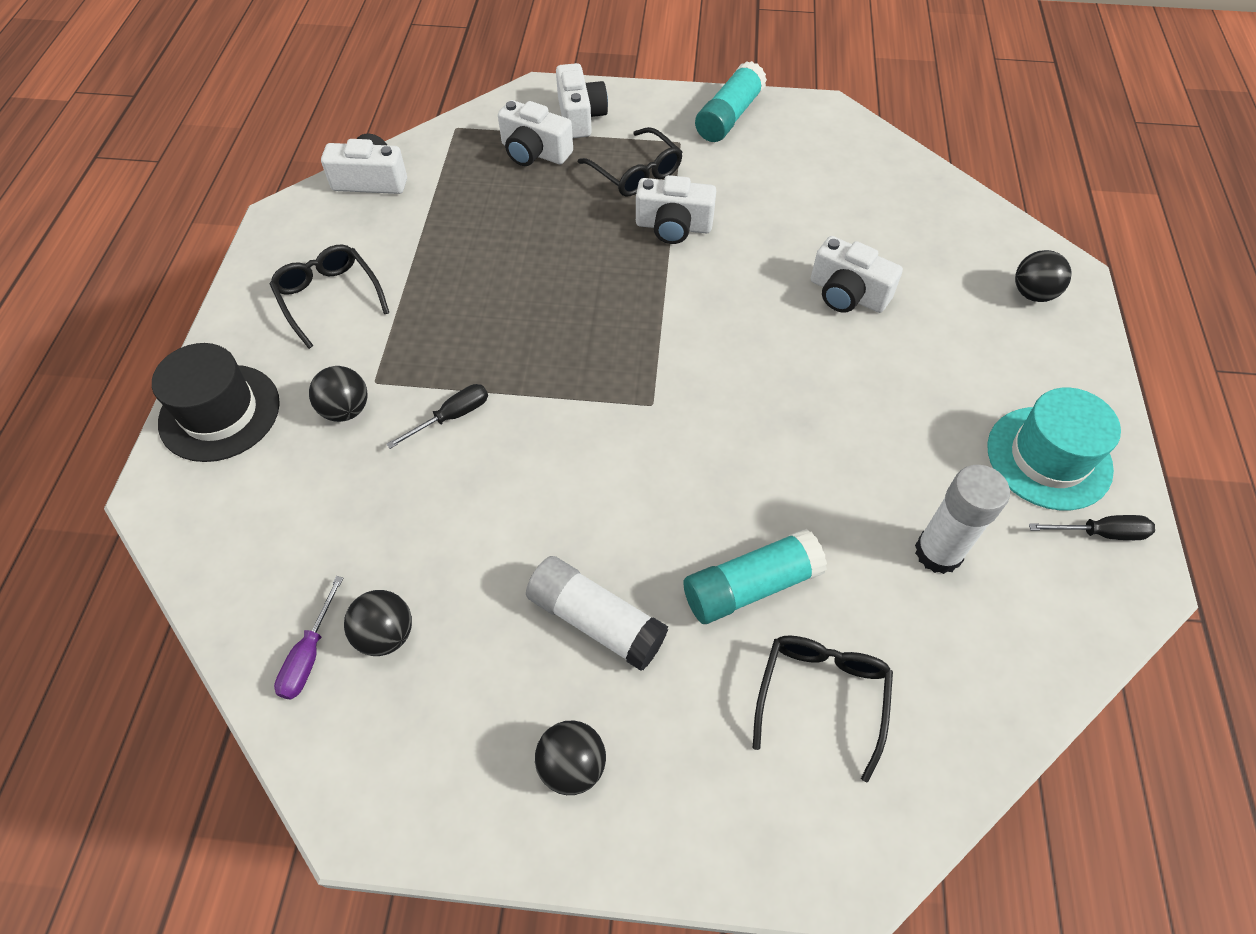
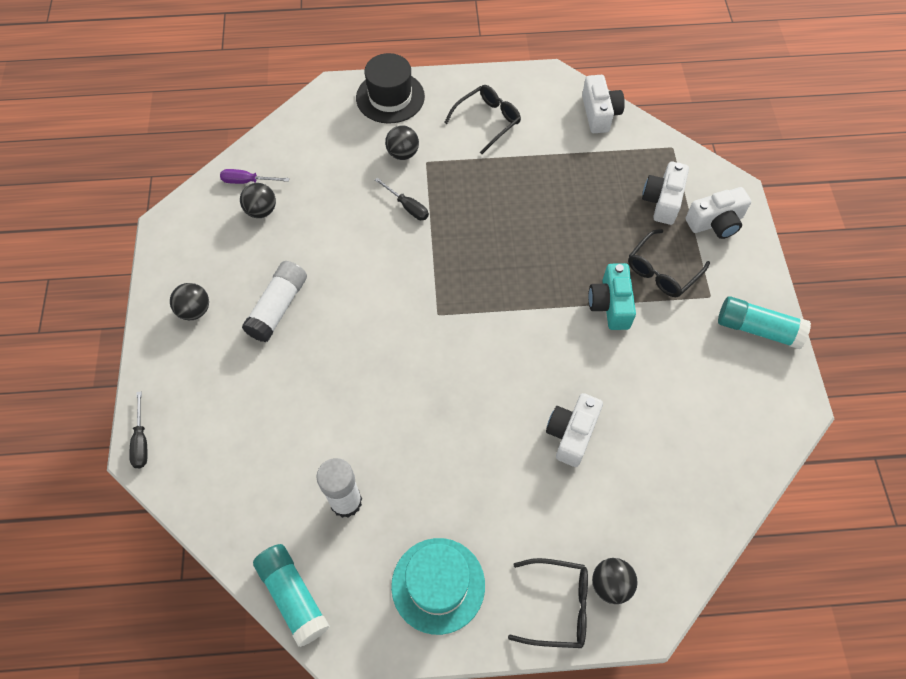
camera: 80 degrees right, 5 degrees up
white camera [636,175,716,244] -> turquoise camera [589,263,636,330]
turquoise glue stick [683,529,827,624] -> turquoise glue stick moved to [253,544,330,647]
black glasses [753,636,893,782] -> black glasses moved to [508,558,588,648]
black screwdriver [1029,515,1155,540] -> black screwdriver moved to [129,391,148,468]

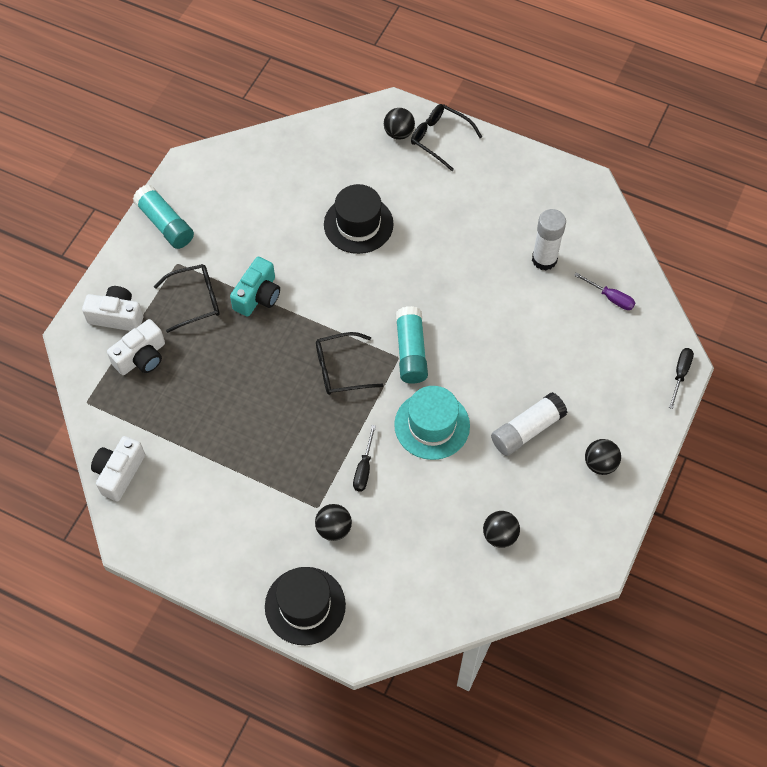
camera: 150 degrees left, 0 degrees up
purple screwdriver [220,169,289,184] -> purple screwdriver moved to [574,272,635,310]
turquoise glue stick [253,544,330,647] -> turquoise glue stick moved to [396,306,428,384]
black screwdriver [375,178,429,220] -> black screwdriver turned 150 degrees counterclockwise [353,425,376,492]
turquoise hat [391,538,485,635] -> turquoise hat moved to [394,386,470,460]
black glasses [444,85,521,154] -> black glasses moved to [316,332,383,395]
white camera [546,393,603,467] -> black hat [324,184,394,254]

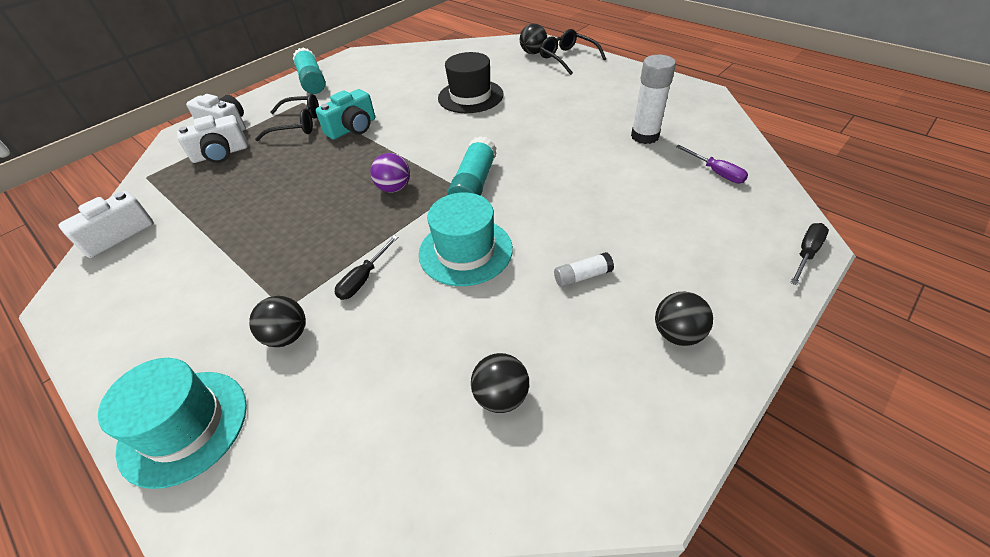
camera: 20 degrees right, 15 degrees down
black hat [265,567,346,645] -> turquoise hat [98,358,247,489]
black glasses [316,332,383,395] -> purple ball [370,153,410,193]
white glue stick [491,392,568,456] -> white glue stick [554,252,614,287], size x0.55

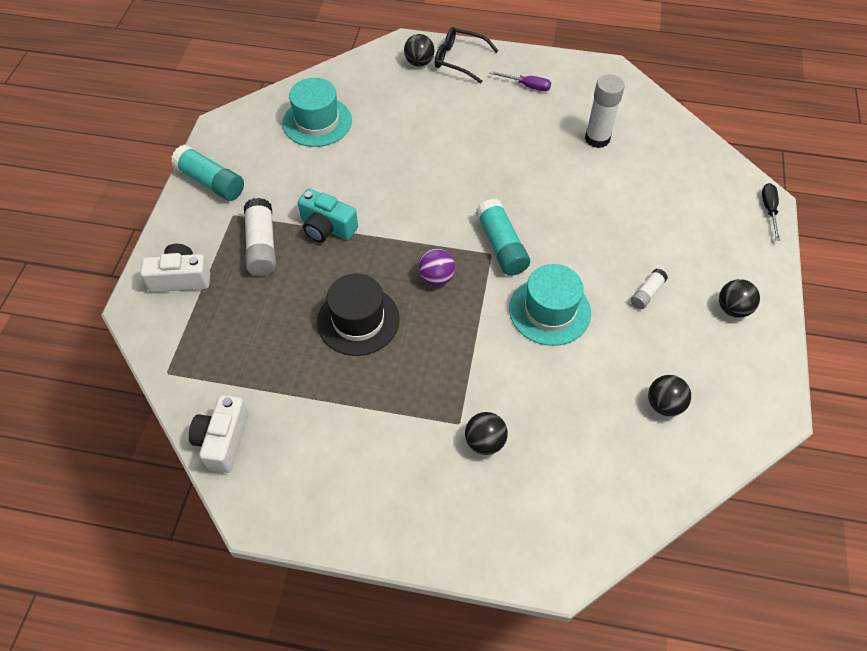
camera: 35 degrees left, 10 degrees up
turquoise hat [98,358,247,489] -> turquoise hat moved to [282,78,352,147]
white camera [177,115,248,163] -> none
black glasses [255,94,319,141] -> white glue stick [244,198,276,276]
turquoise camera [316,89,375,140] -> turquoise camera turned 105 degrees clockwise [298,189,358,242]
black screwdriver [335,235,398,300] -> none
black hat [438,52,503,113] -> black hat moved to [317,274,400,356]
purple screwdriver [676,145,748,183] -> purple screwdriver moved to [489,71,551,91]

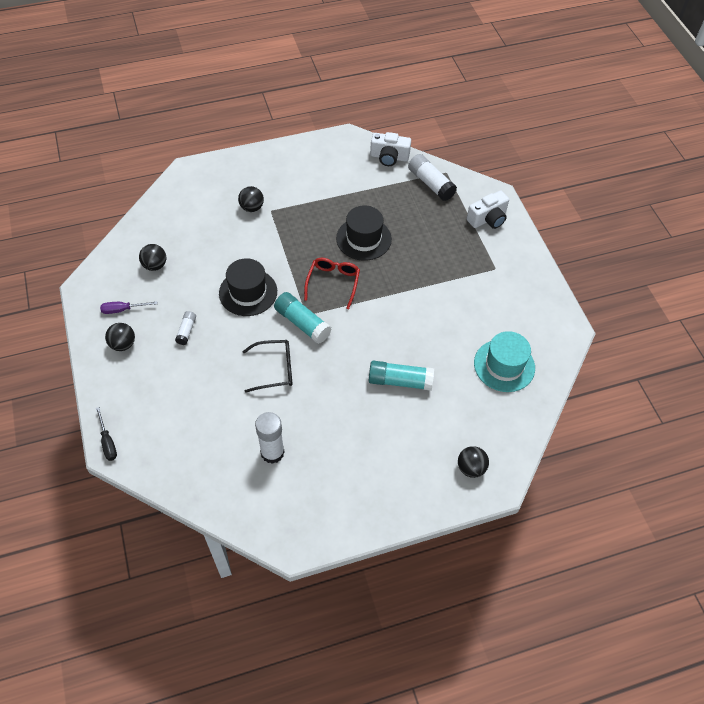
camera: 150 degrees right, 0 degrees up
turquoise glue stick [171,145,244,201] -> turquoise glue stick moved to [369,361,434,391]
white camera [189,395,249,473] -> white camera turned 120 degrees clockwise [370,132,411,166]
white glue stick [244,198,276,276] -> white glue stick moved to [408,154,457,201]
turquoise camera [298,189,358,242] -> none
purple ball [418,248,455,286] -> red glasses [304,258,360,309]
black glasses [435,27,498,83] -> black glasses moved to [243,340,293,393]
purple screwdriver [489,71,551,91] -> purple screwdriver moved to [100,301,158,314]
turquoise hat [509,264,591,346] -> black hat [219,258,277,316]

